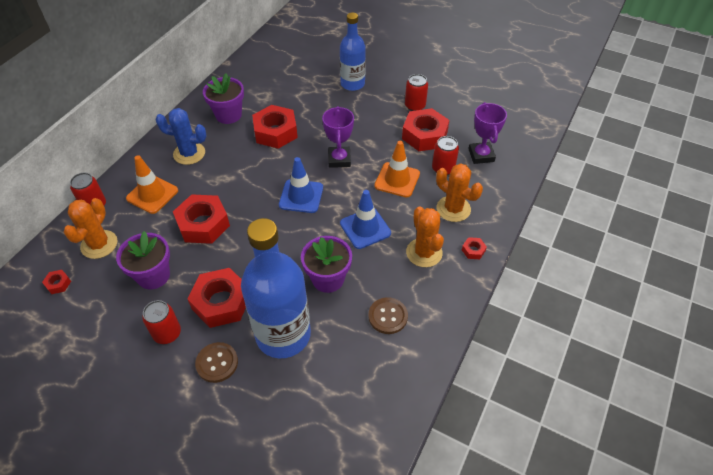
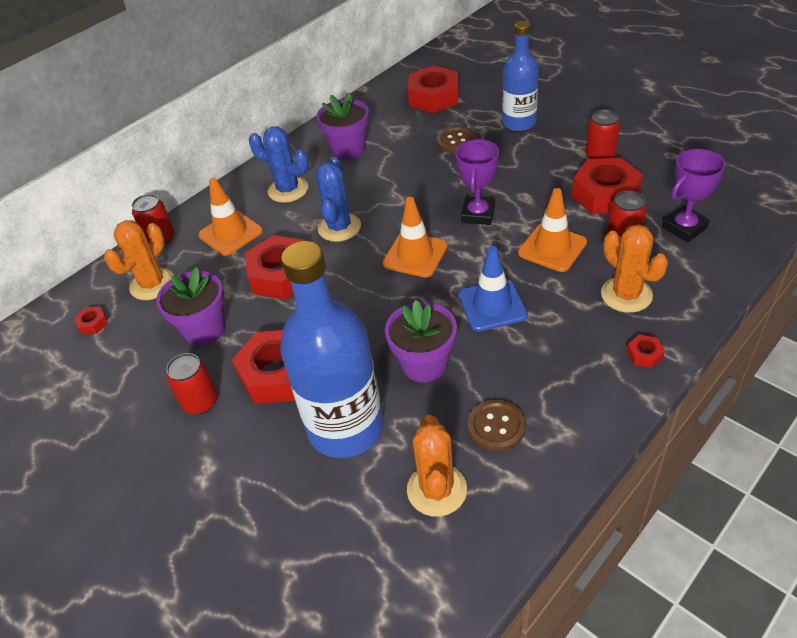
camera: 20 degrees right, 5 degrees down
brown button [195,342,238,383] -> brown button moved to [437,126,476,153]
red nut [252,105,298,149] -> red nut moved to [408,66,459,113]
blue traffic cone [279,157,323,213] -> orange traffic cone [383,197,448,278]
orange cactus [406,206,444,267] -> orange cactus moved to [407,415,467,517]
purple trophy [468,102,507,164] -> purple trophy turned 45 degrees clockwise [662,149,725,242]
none -> blue cactus [316,157,361,242]

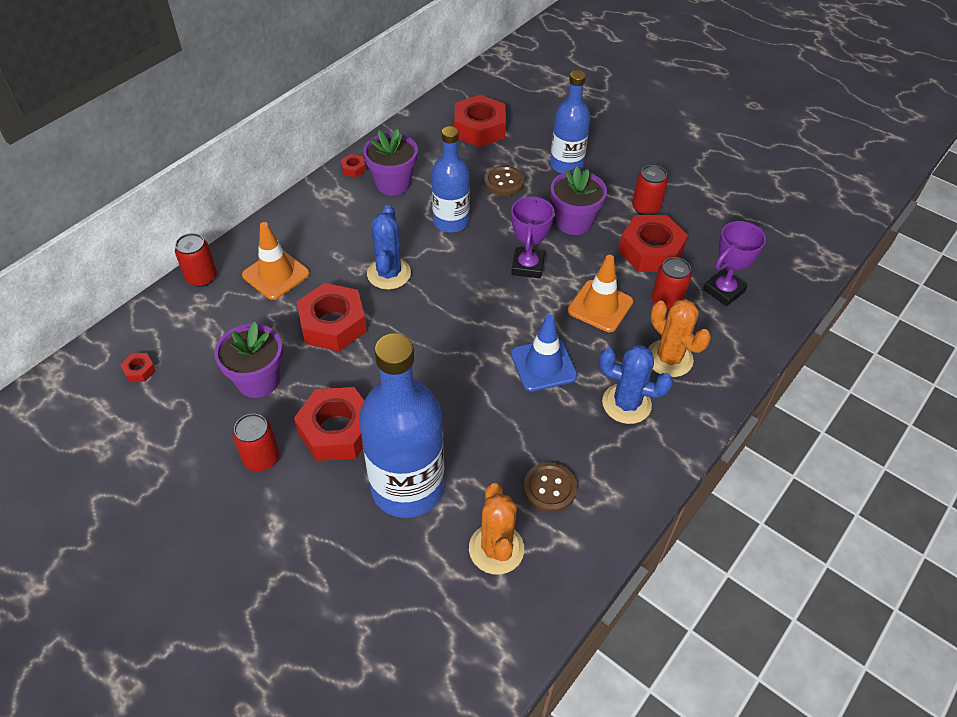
camera: 10 degrees left, 5 degrees up
orange cactus [104,220,174,300] -> none
blue cactus [249,127,309,203] -> blue cactus moved to [599,345,673,424]
orange traffic cone [383,197,448,278] -> none
purple flower pot [385,300,457,382] -> purple flower pot moved to [551,166,607,235]
red nut [627,334,665,368] -> red nut moved to [341,154,366,177]
none -> blue bottle [432,126,470,233]

